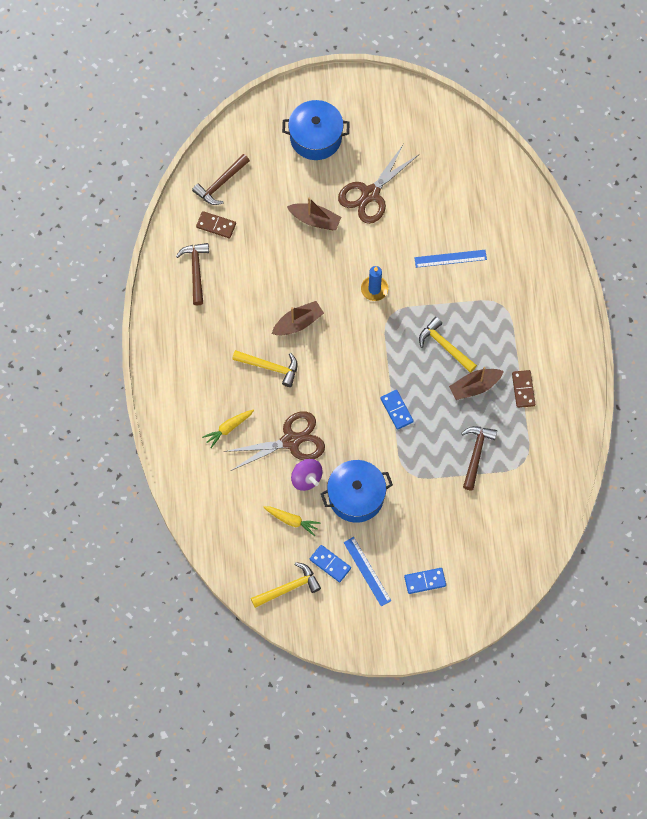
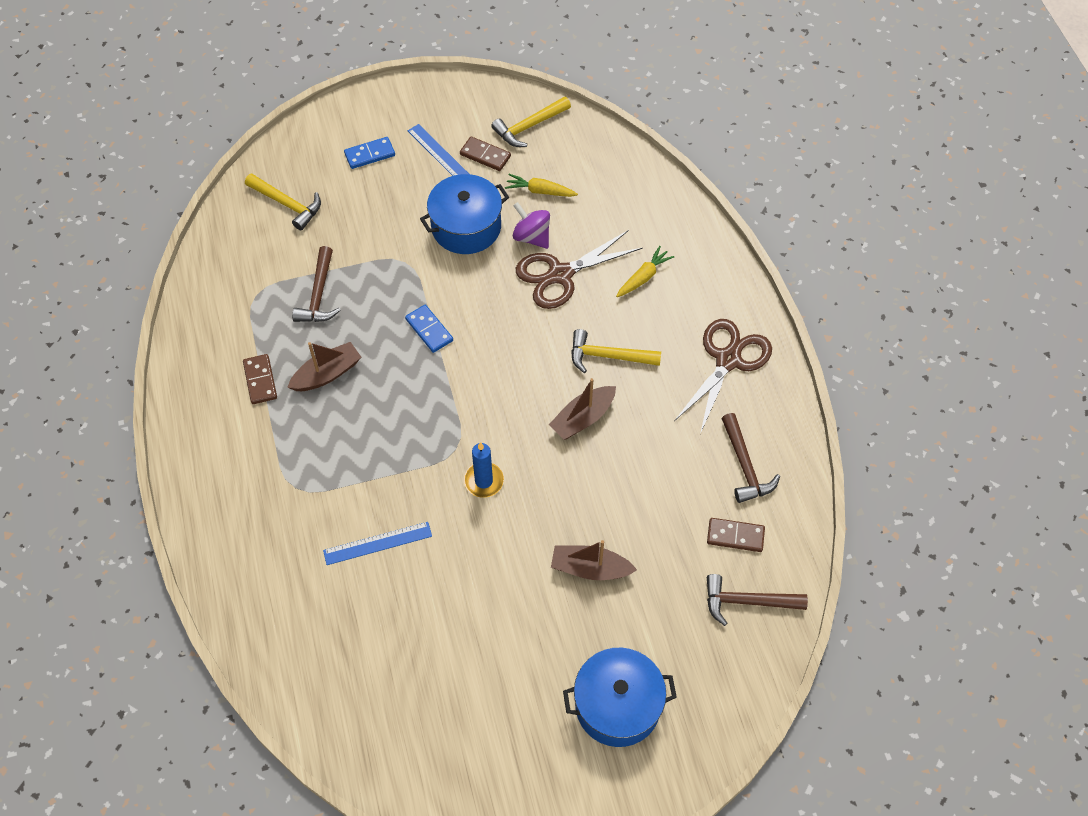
camera: 170 degrees right, 10 degrees down
brown hammer [192,154,250,205] -> brown hammer turned 120 degrees counterclockwise [707,574,808,626]
blue domino [310,545,351,582] -> brown domino [460,136,511,171]
brown scissors [338,145,418,224] -> brown scissors moved to [674,319,772,434]
yellow hammer [419,317,477,373] -> yellow hammer moved to [245,174,321,231]

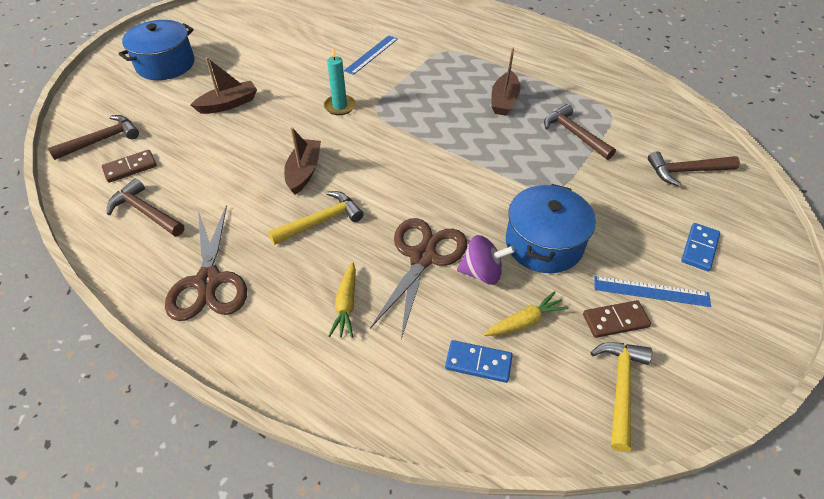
camera: 140 degrees right, 10 degrees down
brown domino [243,354,277,404] -> none
yellow hammer [245,174,321,231] -> brown hammer [648,151,740,186]
blue domino [405,305,453,353] -> blue domino moved to [445,340,513,383]
blue candle [464,442,504,498] -> turquoise candle [324,47,356,115]

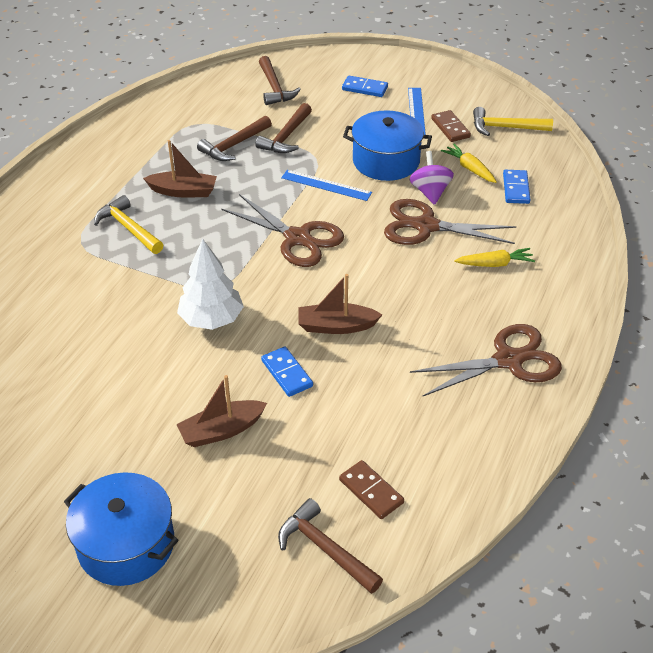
camera: 100 degrees left, 5 degrees down
brown hammer [107,178,184,237] -> brown hammer moved to [255,103,312,153]
brown boat [191,57,257,114] -> brown boat turned 75 degrees counterclockwise [176,375,267,447]
yellow hammer [268,191,364,245] -> yellow hammer moved to [94,195,163,254]
turquoise candle [324,47,356,115] -> white tree [177,239,244,330]
blue ruler [344,35,398,75] -> blue ruler moved to [281,170,372,201]
none -> brown scissors [222,194,344,267]
none -> blue domino [261,346,313,397]

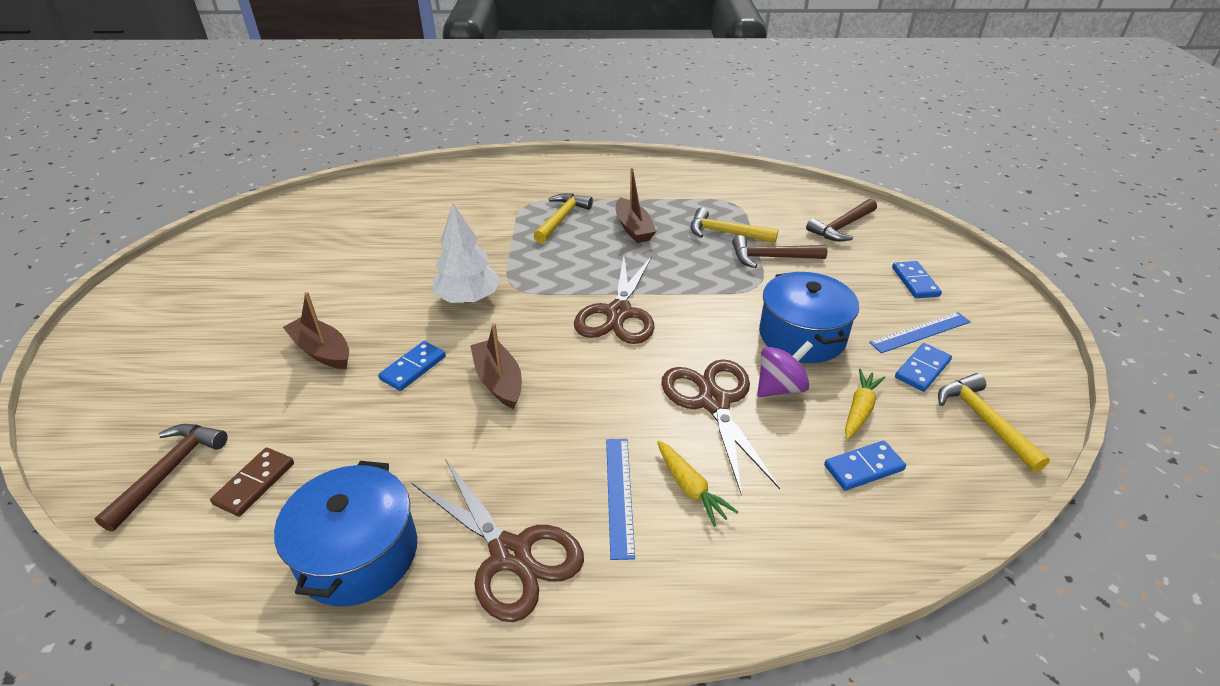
camera: 65 degrees right, 5 degrees down
blue pot [64,472,178,586] -> blue pot moved to [274,461,417,606]
brown hammer [197,116,272,161] -> yellow hammer [691,207,778,243]
blue ruler [281,170,372,201] -> blue ruler moved to [606,439,635,560]
brown domino [431,110,471,142] -> blue domino [895,343,952,392]

